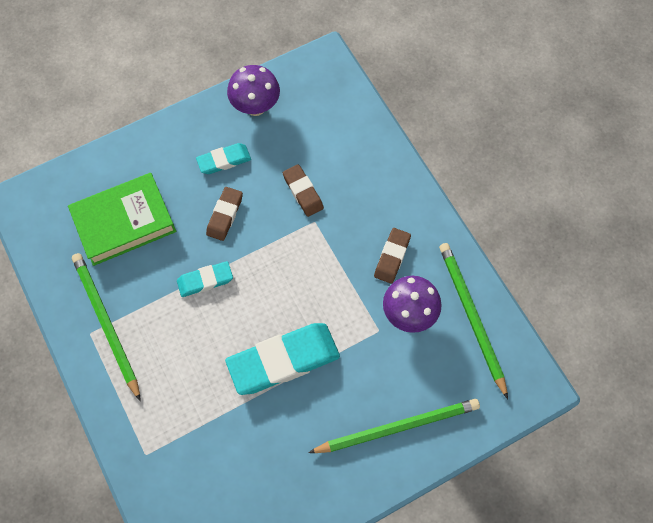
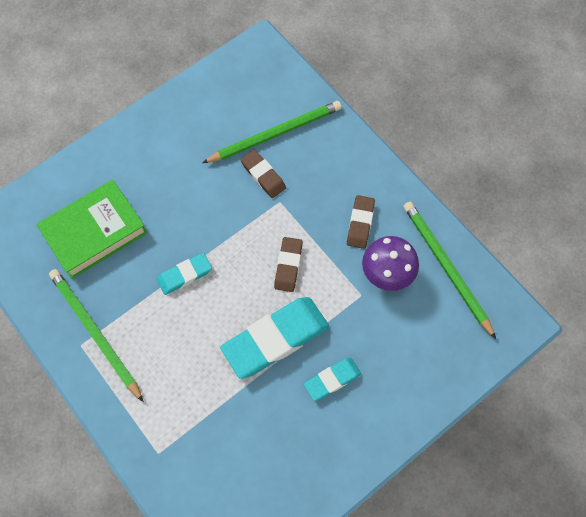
camera: 10 degrees left, 0 degrees up
turquoise eraser [196,143,251,174] -> turquoise eraser moved to [304,357,361,401]
brown eraser [206,187,243,241] -> brown eraser moved to [274,237,303,292]
purple mushroom [227,65,280,116] -> none
green pencil [308,399,480,453] -> green pencil moved to [202,101,342,163]

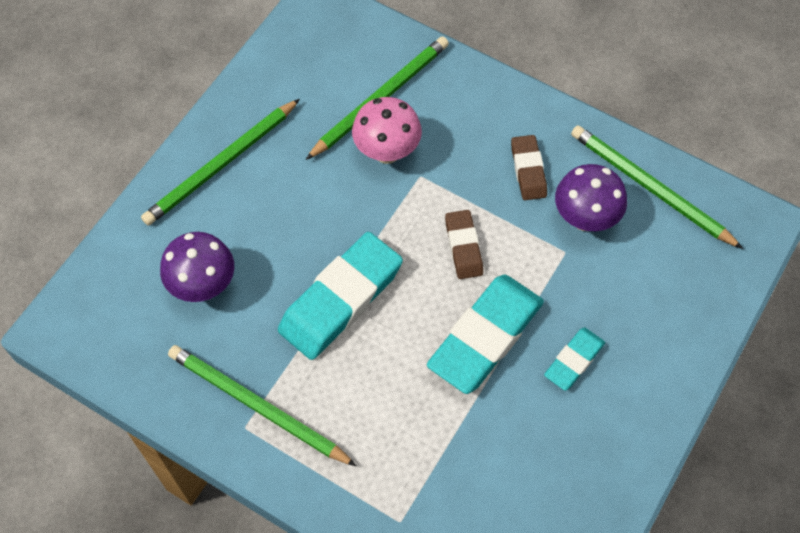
camera: 20 degrees left, 5 degrees down
green book [36,180,147,279] -> purple mushroom [160,232,234,302]
turquoise eraser [157,253,212,295] -> turquoise eraser [278,232,403,360], size x1.90
brown eraser [241,150,286,198] -> pink mushroom [352,97,422,164]
none -> green pencil [141,99,300,226]

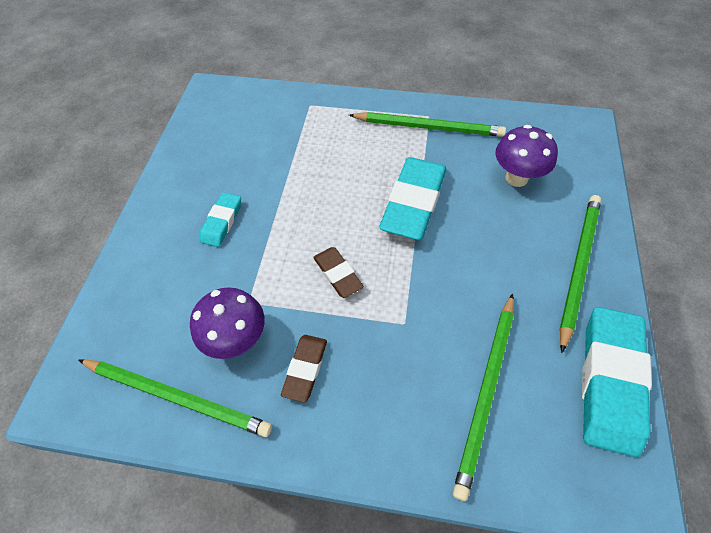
camera: 160 degrees right, 5 degrees down
pink mushroom [352,97,422,164] -> none
turquoise eraser [427,275,544,394] -> turquoise eraser moved to [582,307,652,457]
brown eraser [511,135,547,200] -> brown eraser turned 45 degrees clockwise [281,335,327,403]

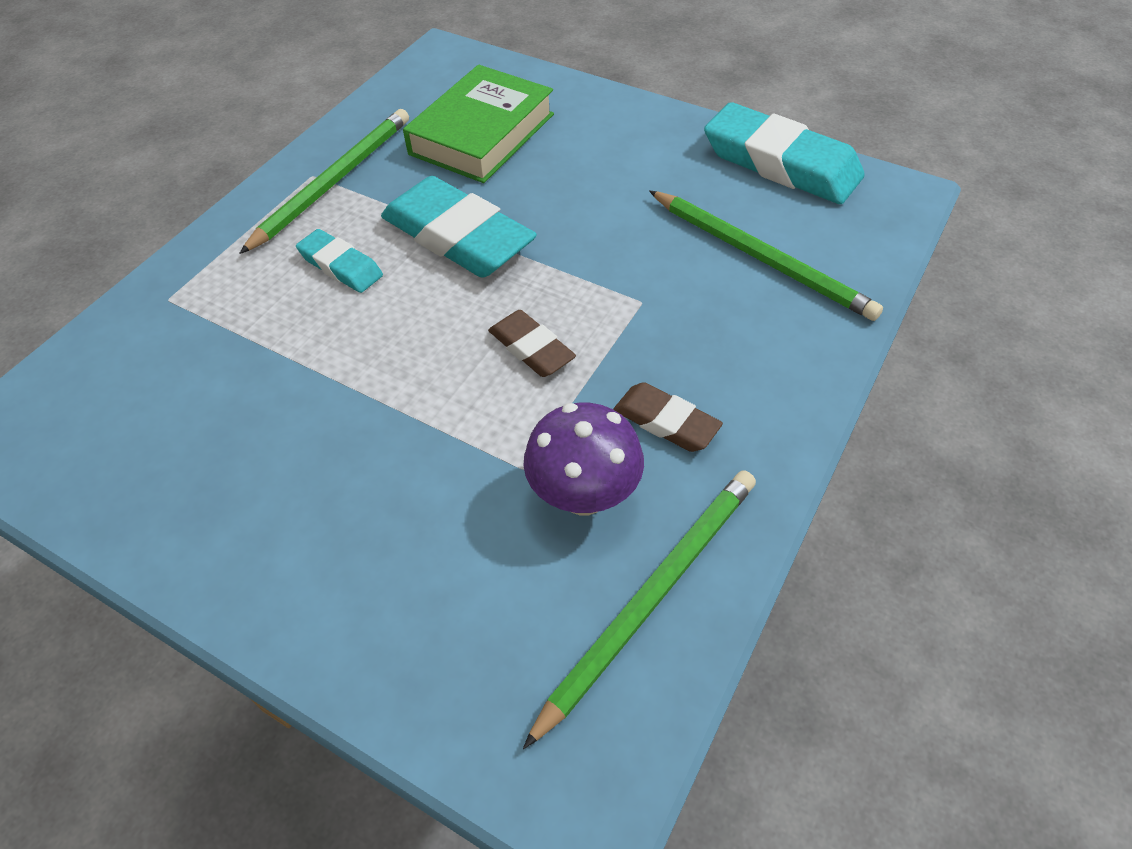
camera: 70 degrees left, 5 degrees down
turquoise eraser [200,192,241,247] -> turquoise eraser moved to [296,229,383,293]
brown eraser [313,247,364,298] -> brown eraser turned 60 degrees clockwise [488,310,576,377]
purple mushroom [496,125,558,187] -> green book [403,65,554,183]
green pencil [560,195,601,353] -> none

